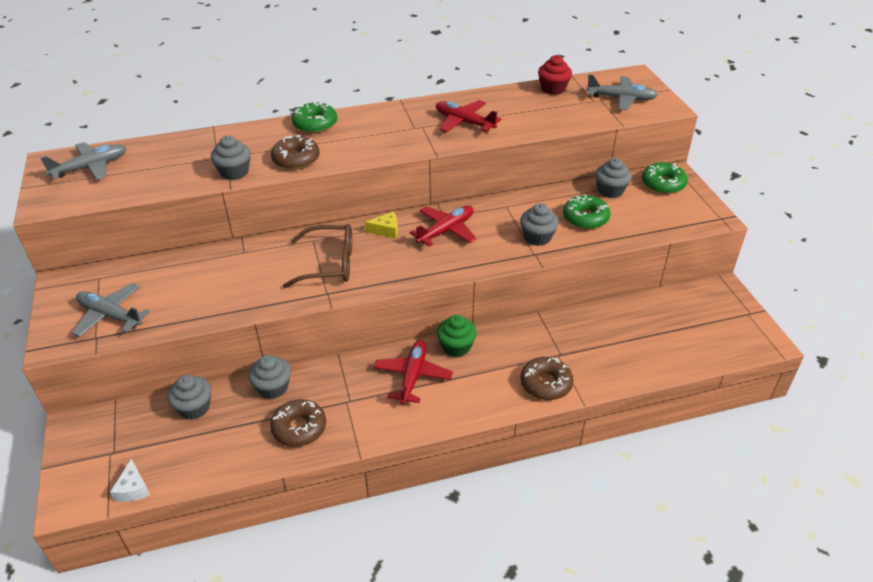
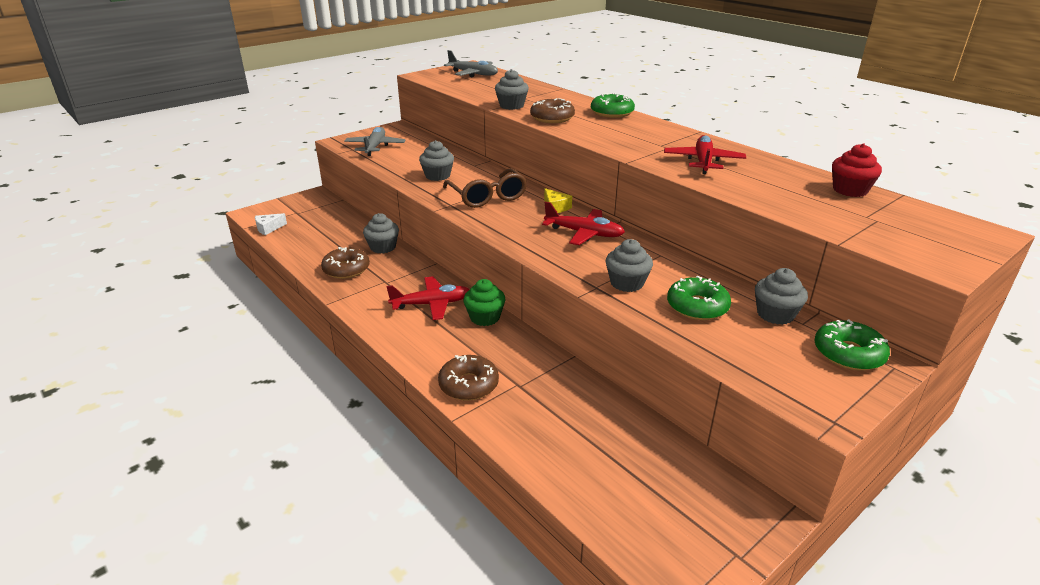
camera: 65 degrees right, 10 degrees down
grey cupcake [167,375,211,420] -> grey cupcake moved to [419,140,454,181]
grey plane [586,74,658,110] -> none

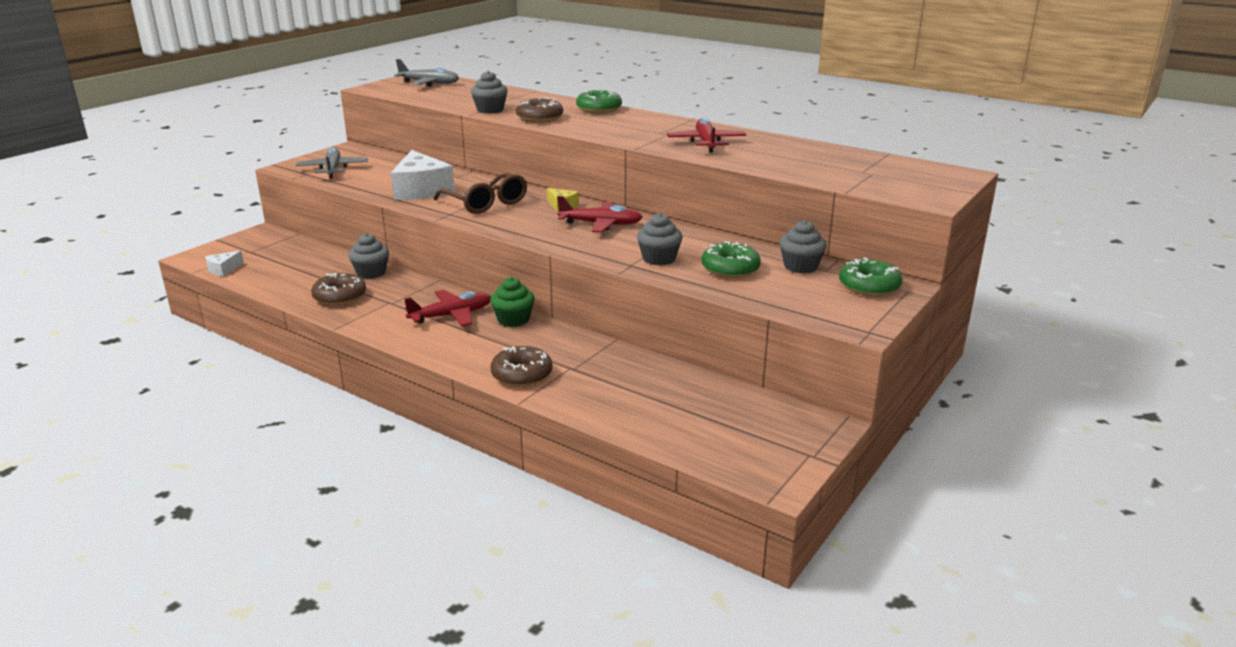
camera: 15 degrees left, 5 degrees down
grey cupcake [419,140,454,181] -> white cheese [391,150,455,200]
red cupcake [832,143,882,197] -> none

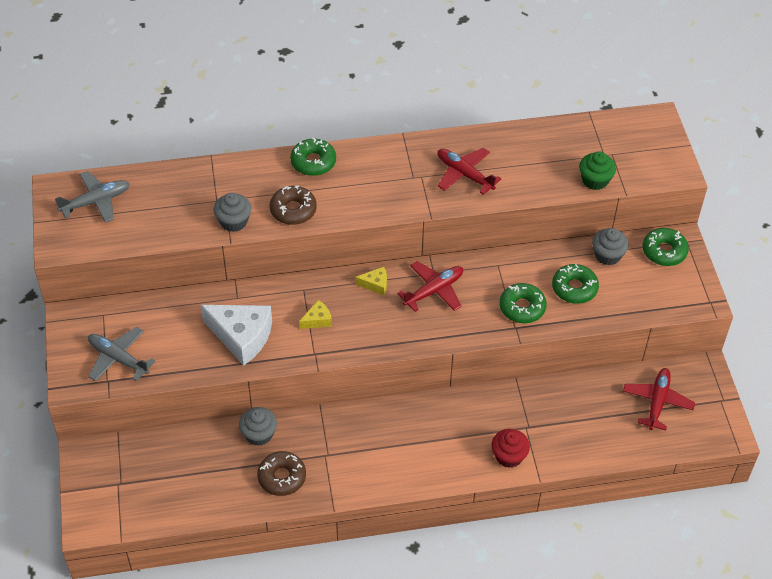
camera: 45 degrees left, 25 degrees up
white cheese [205,251,244,276] -> none
red plane [404,290,491,326] -> red plane moved to [623,368,695,430]
brown glasses [433,173,527,214] -> yellow cheese [299,300,332,329]
green cupcake [490,277,534,327] -> green cupcake moved to [579,151,616,190]
brown donut [490,346,552,387] -> red cupcake [491,429,530,468]
grey cupcake [637,213,683,265] -> green donut [499,283,547,323]

